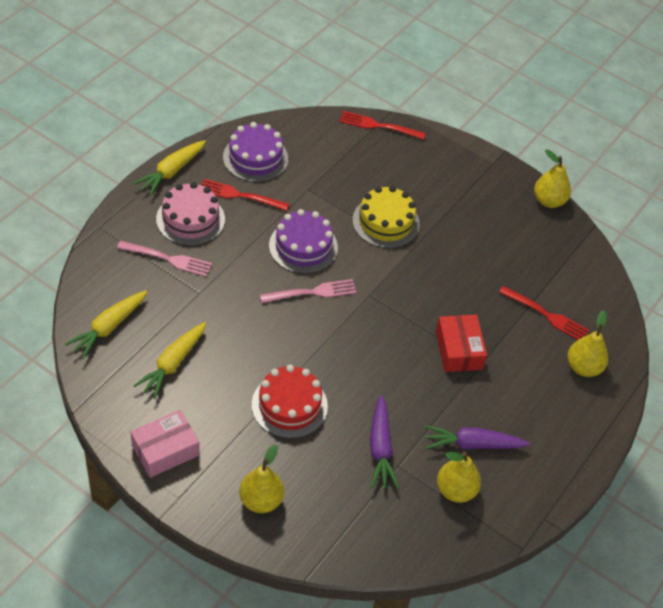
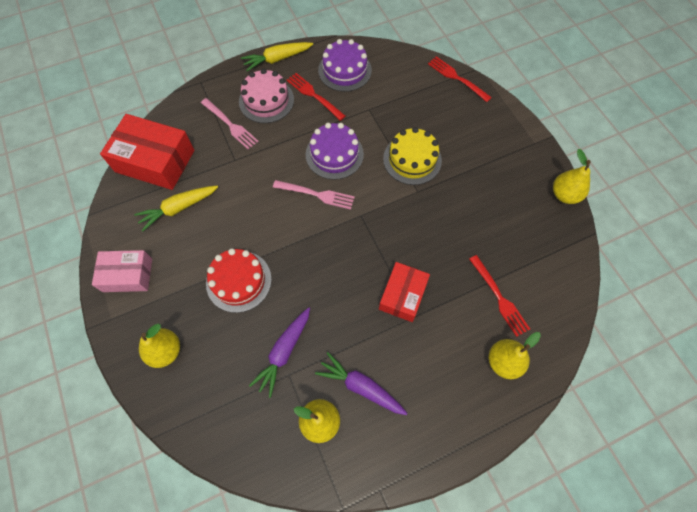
camera: 35 degrees right, 15 degrees up
yellow carrot [65,291,147,359] -> red box [100,114,195,190]

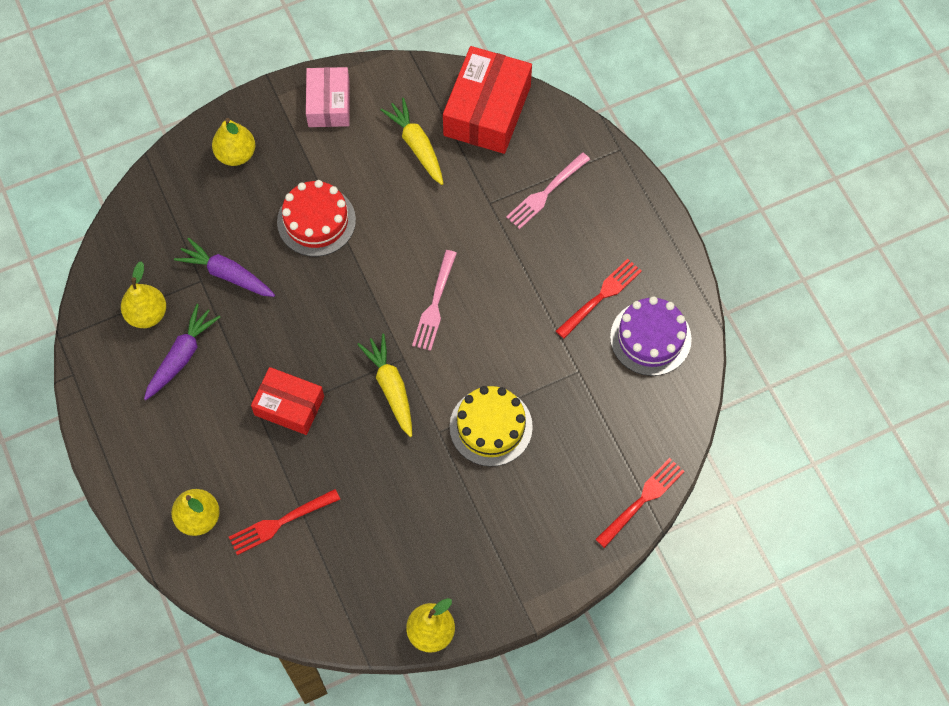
camera: 90 degrees right, 0 degrees up
pink cake [239,68,294,123] -> none
yellow carrot [241,42,313,71] -> yellow carrot moved to [357,334,412,437]
purple cake [306,123,364,180] -> none

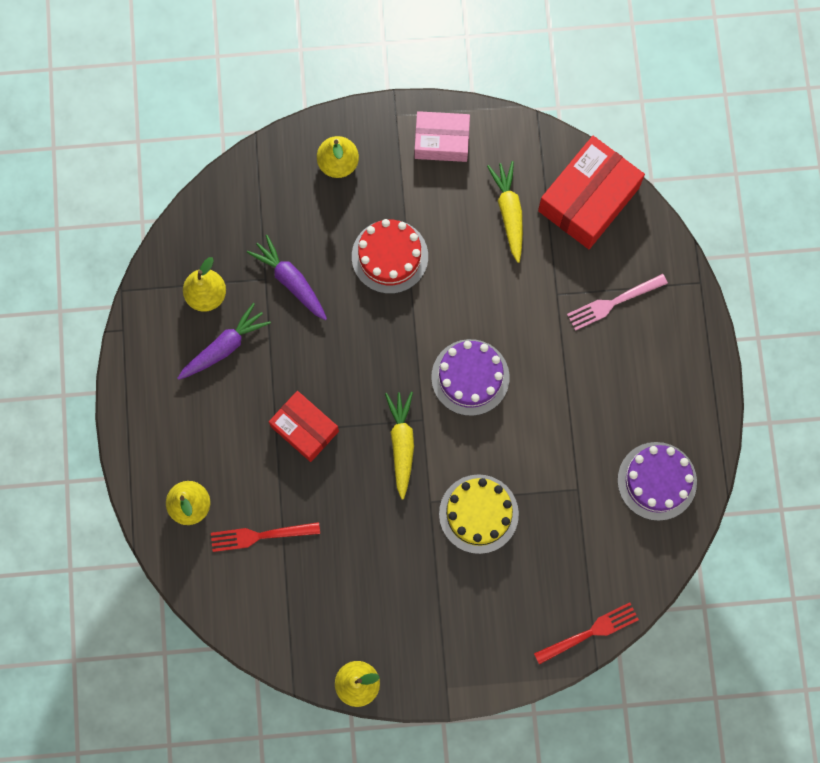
camera: 20 degrees right, 10 degrees up
pink box [306,67,350,127] -> pink box turned 75 degrees clockwise [415,111,470,162]
pink fork [412,250,457,351] -> purple cake [431,339,510,416]
red fork [556,259,642,339] -> none

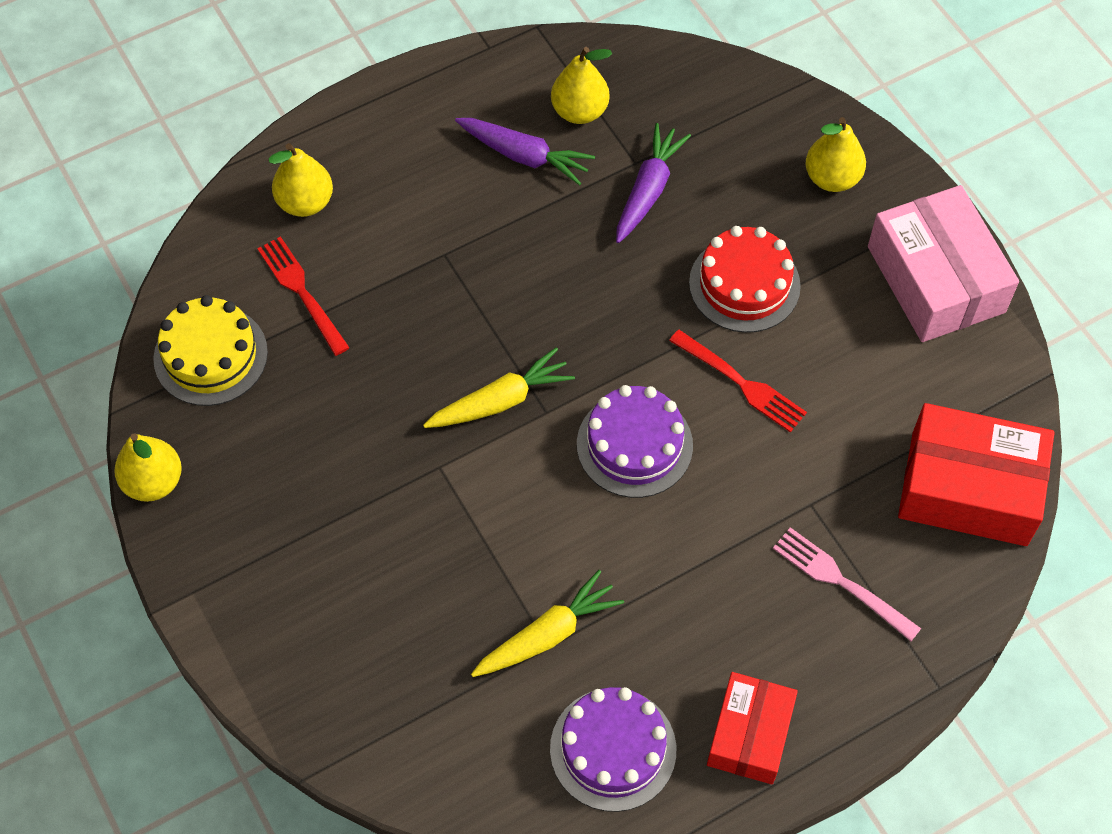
camera: 65 degrees right, 15 degrees down
red box [269,391,339,462] -> red box moved to [707,672,798,785]
pink box [415,111,470,162] -> pink box [868,185,1019,342], size x1.58
yellow cake [439,474,519,554] -> yellow cake moved to [153,295,268,406]
yellow carrot [487,161,523,263] -> yellow carrot moved to [471,570,624,677]
red fork [534,602,639,665] -> red fork moved to [669,330,807,432]

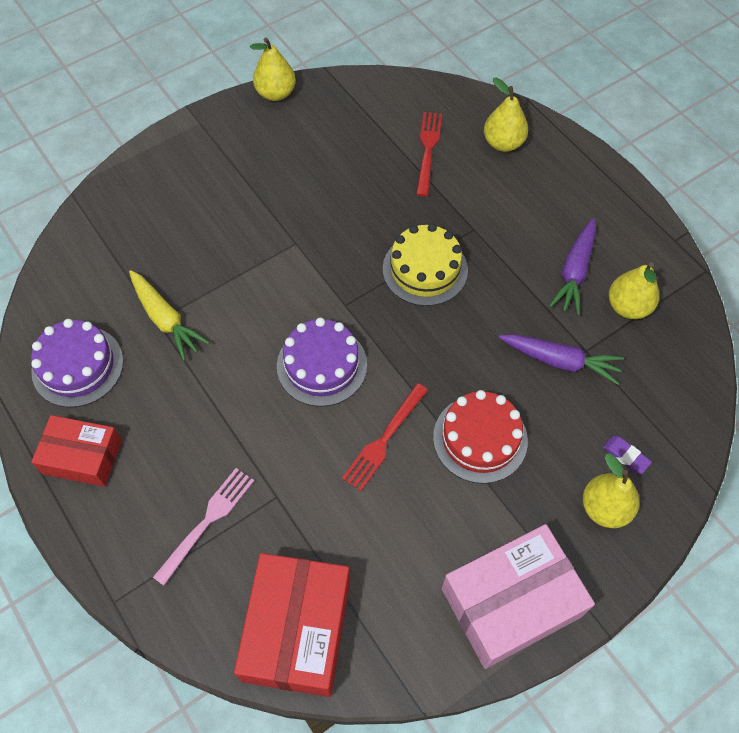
camera: 85 degrees right, 0 degrees up
yellow cake [153,295,268,406] -> yellow cake moved to [383,223,468,306]
red fork [257,236,350,356] -> red fork turned 45 degrees counterclockwise [416,112,442,197]
yellow carrot [423,347,575,428] -> none
none -> purple eraser [603,436,652,474]

